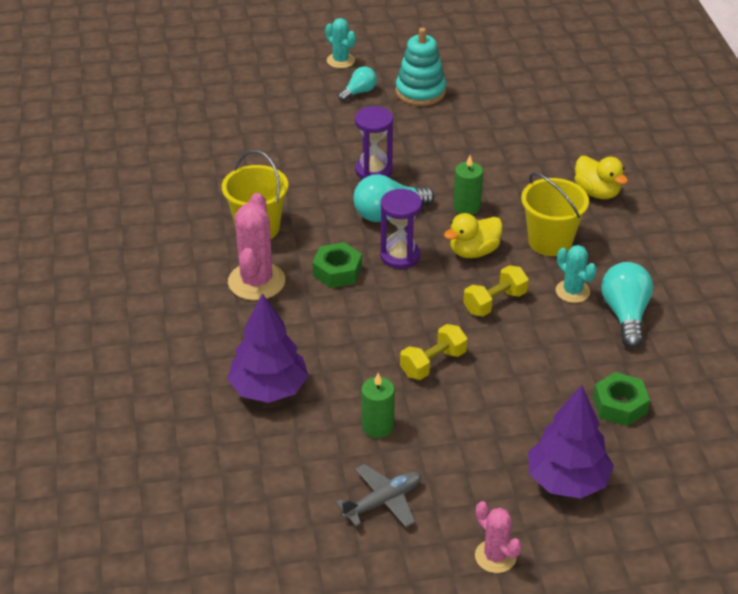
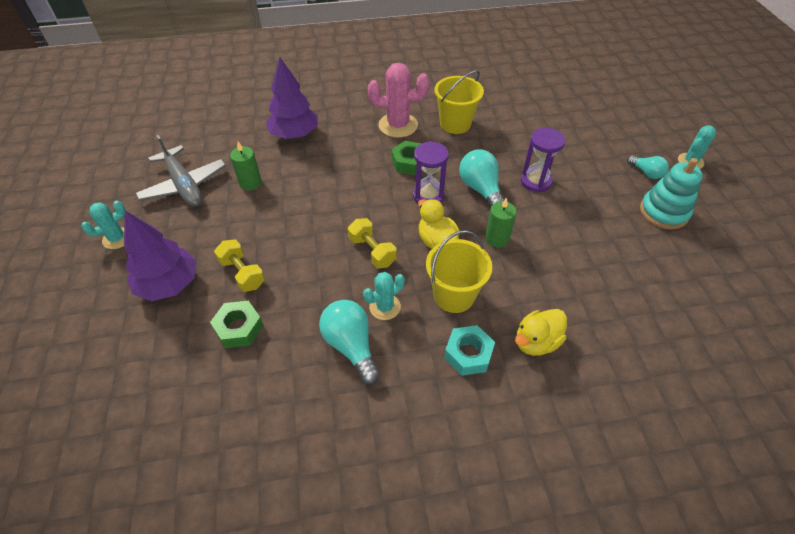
camera: 90 degrees right, 10 degrees up
grey plane [336,464,421,527] -> grey plane [135,135,226,207], size x1.52
yellow dumbbell [400,324,467,380] -> yellow dumbbell moved to [214,240,265,292]
pink cactus [475,501,522,573] -> turquoise cactus [81,201,126,249]
turquoise light bulb [601,262,653,348] -> turquoise light bulb turned 120 degrees counterclockwise [319,300,380,385]
none -> turquoise nut [444,325,495,376]

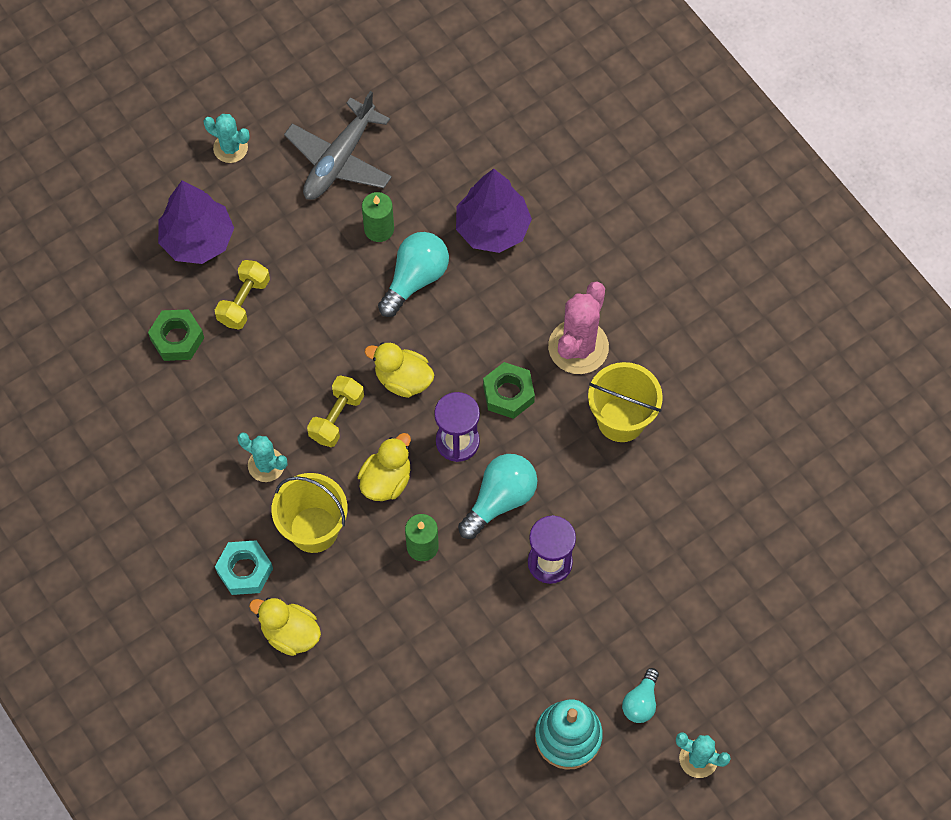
camera: 65 degrees right, 15 degrees up
turquoise light bulb [319,300,380,385] -> turquoise light bulb moved to [378,232,449,317]
pink cactus [368,63,429,138] -> pink cactus turned 45 degrees clockwise [548,281,609,374]
none -> yellow duck [364,342,434,398]

